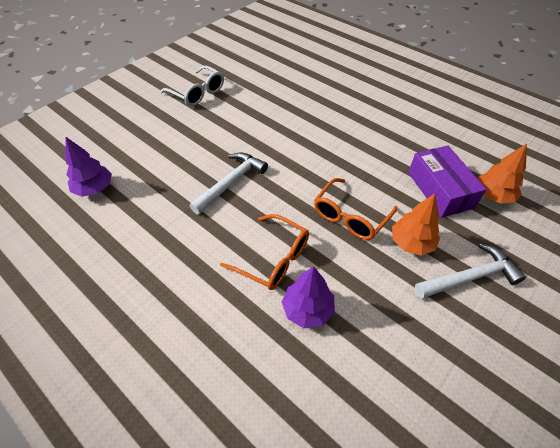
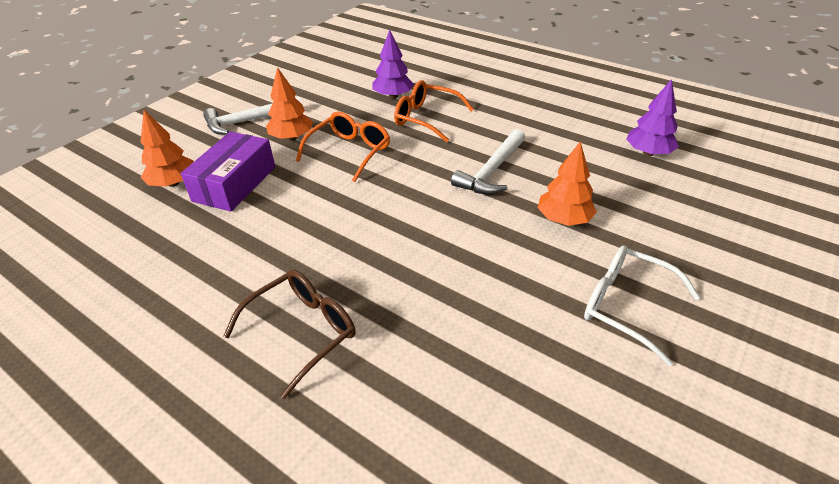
camera: 175 degrees right, 10 degrees down
purple box [408,145,487,218] -> purple box turned 45 degrees clockwise [181,131,275,212]
none -> brown glasses [223,270,355,399]
none -> orange tree [537,141,597,226]

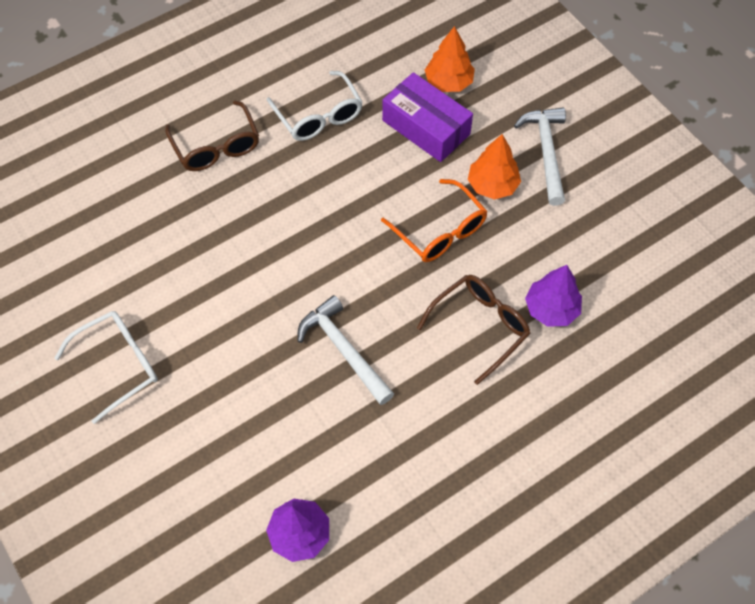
camera: 110 degrees right, 20 degrees up
orange glasses [394,80,474,142] -> brown glasses [417,275,531,385]
orange tree [537,141,597,226] -> none
none -> white glasses [267,71,363,141]

